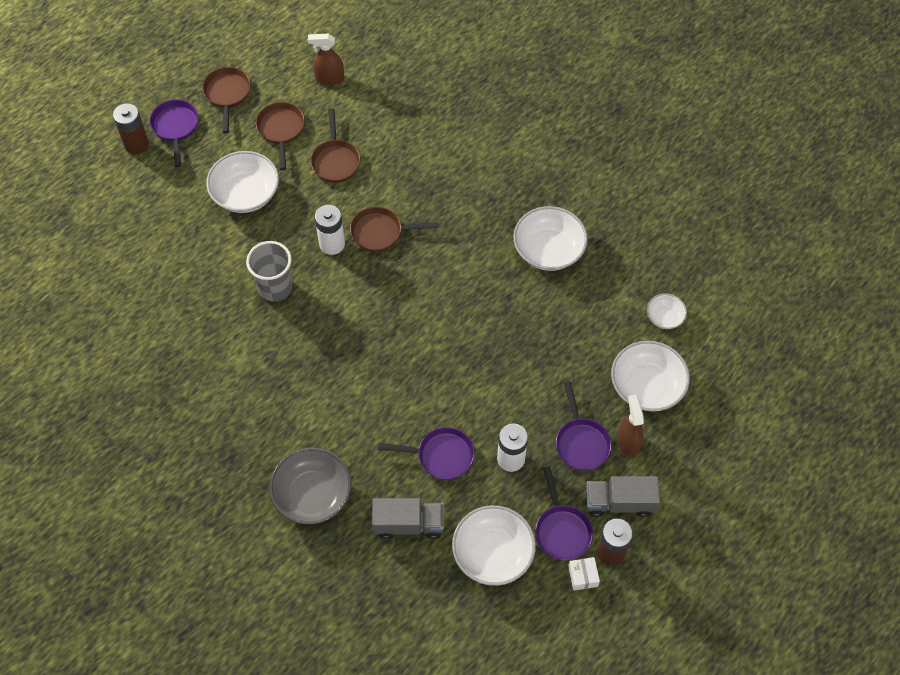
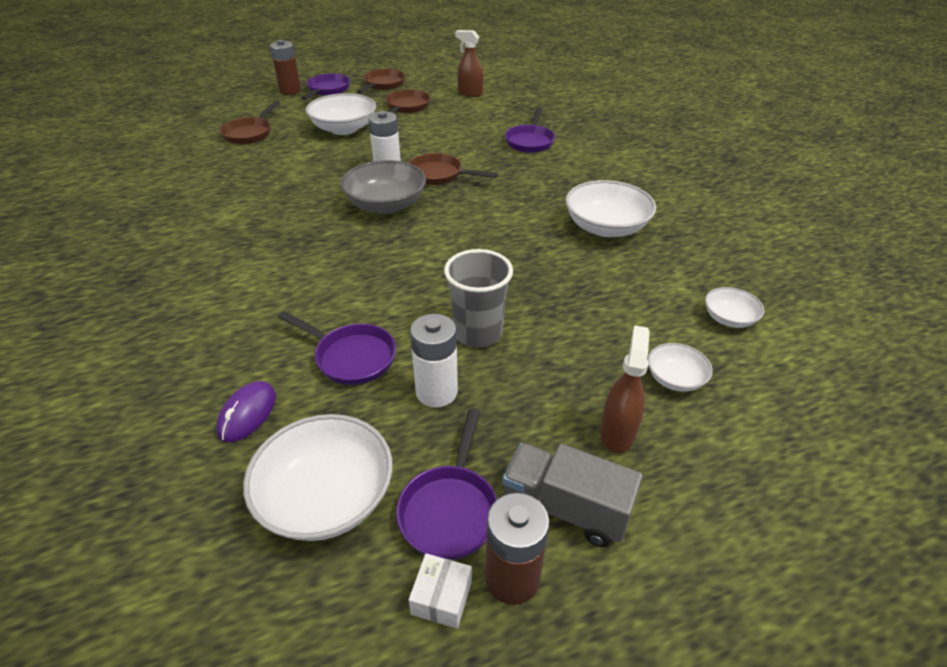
camera: 25 degrees right, 20 degrees down
grey cup [246,241,292,302] -> grey cup moved to [444,249,513,347]
grey bowl [270,448,351,524] -> grey bowl moved to [340,160,426,214]
brown pan [311,108,360,183] -> brown pan moved to [220,100,280,144]
grey truck [372,498,444,539] -> purple mouse [216,381,276,443]
purple pan [556,381,612,471] -> purple pan moved to [505,107,555,153]
white bowl [611,341,690,412] -> white bowl [648,343,713,392], size x0.53

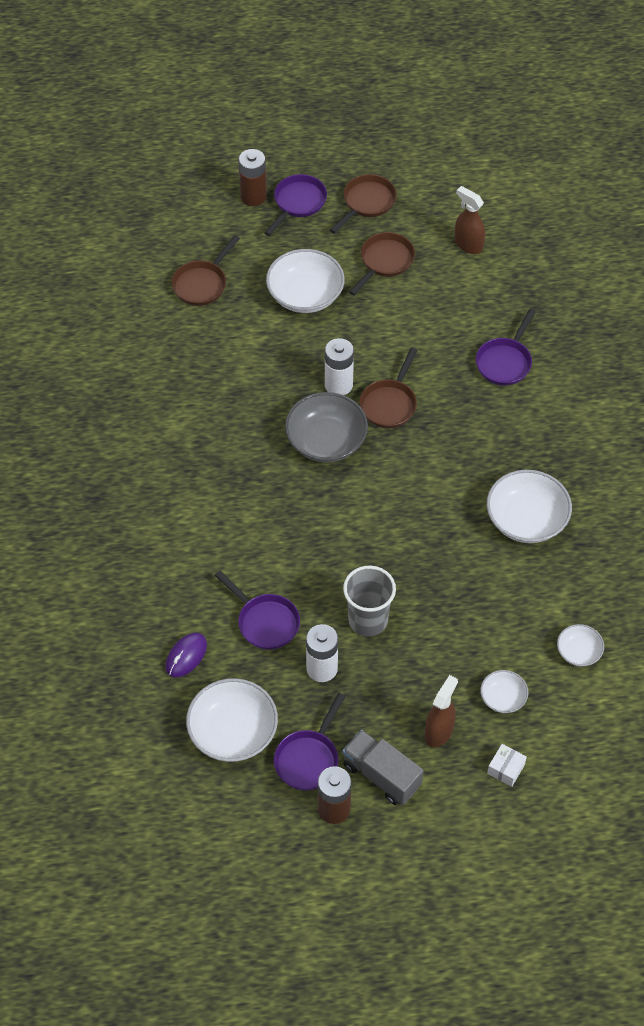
camera: 15 degrees right, 15 degrees up
brown pan [408,153,498,185] -> brown pan turned 105 degrees counterclockwise [359,348,417,428]
white box [409,553,472,629] -> white box moved to [487,744,527,787]

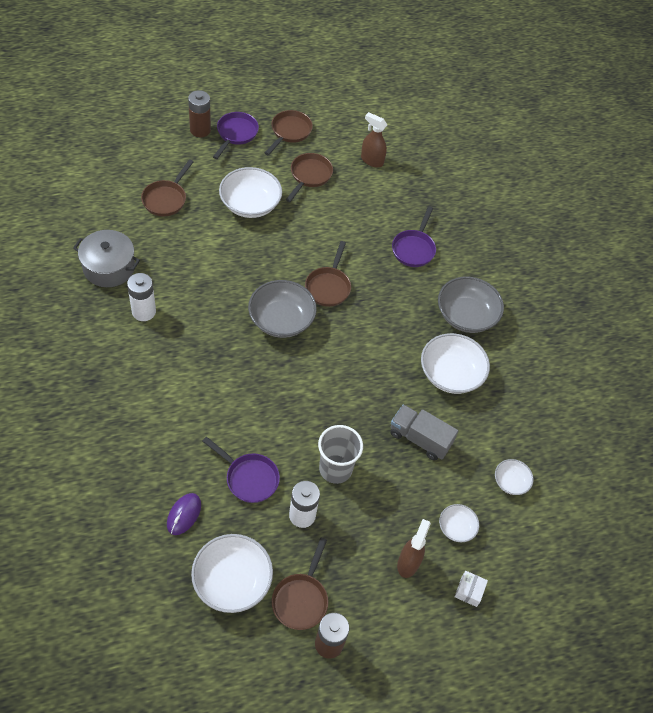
camera: 15 degrees left, 0 degrees up
purple pan [274,693,345,791] -> brown pan [272,538,328,630]
white battery [325,338,354,395] -> white battery moved to [127,273,156,321]
grey truck [342,730,424,805] -> grey truck moved to [390,404,458,460]
none -> grey pot [73,230,140,287]
none -> grey bowl [438,277,504,333]

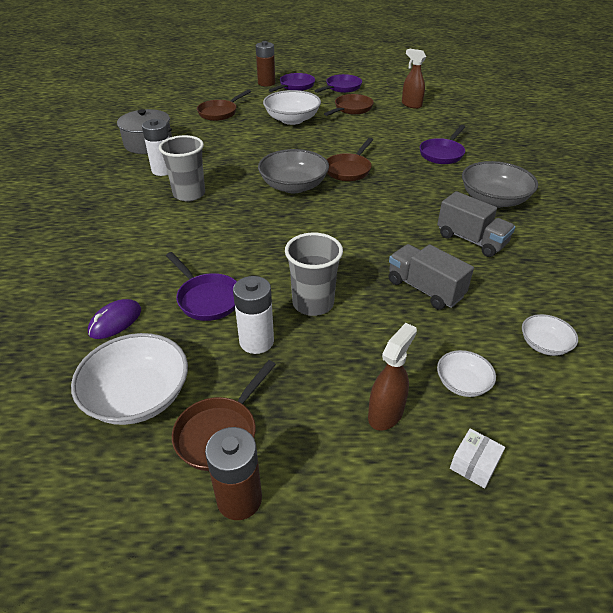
camera: 20 degrees right, 15 degrees down
brown pan [265,110,313,155] -> purple pan [314,74,362,93]
white bowl [421,333,490,394] -> grey truck [437,191,515,257]
none -> grey cup [159,135,205,201]

